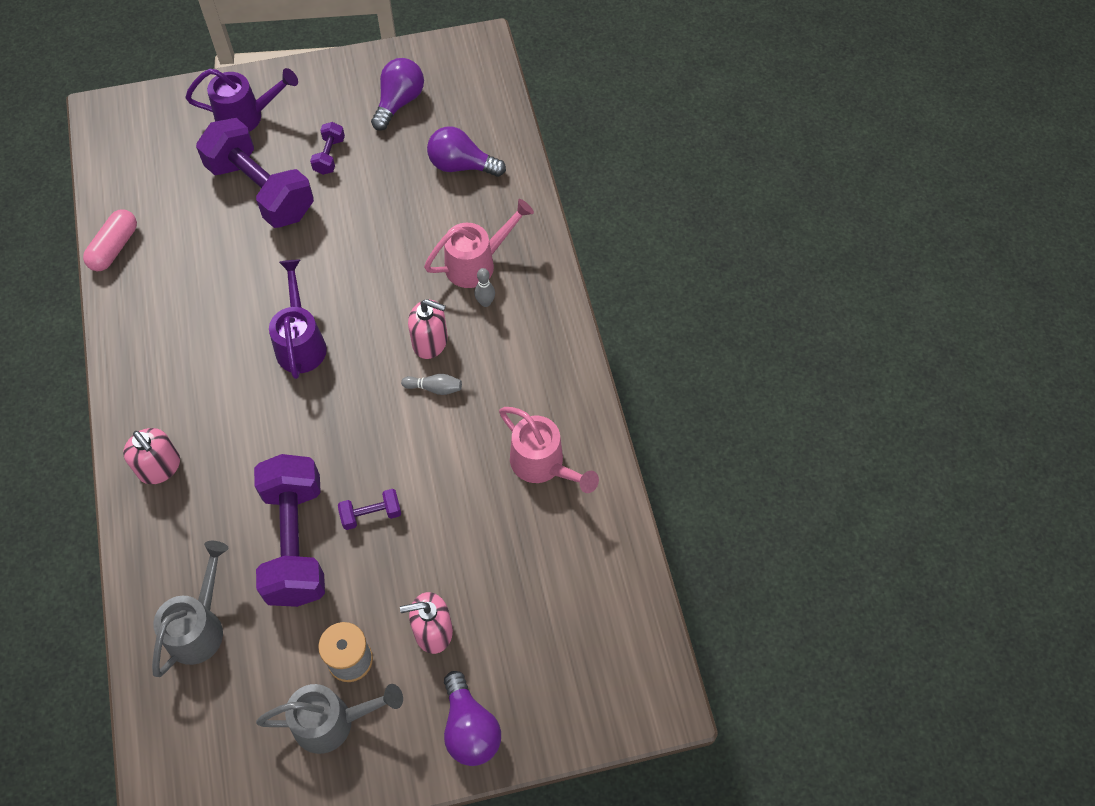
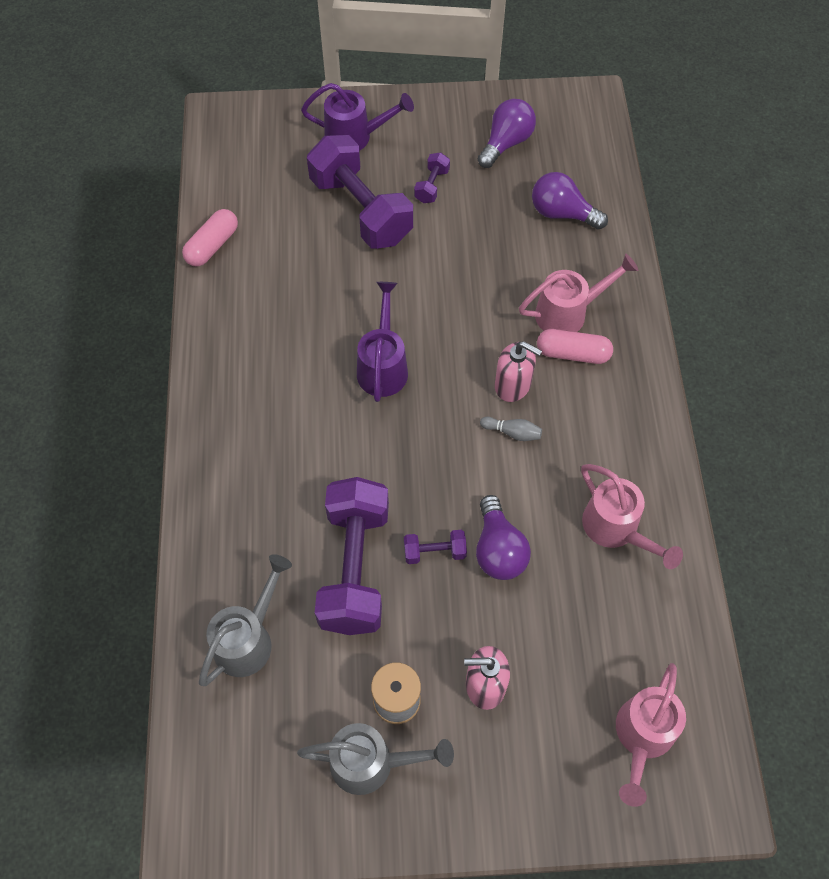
camera: 10 degrees right, 0 degrees up
pink soap dispenser [123,428,180,484] -> none
purple light bulb [444,671,501,766] -> purple light bulb moved to [476,495,531,580]
grey bowling pin [474,268,495,307] -> pink capsule [537,329,613,364]
none -> pink watering can [616,663,686,807]

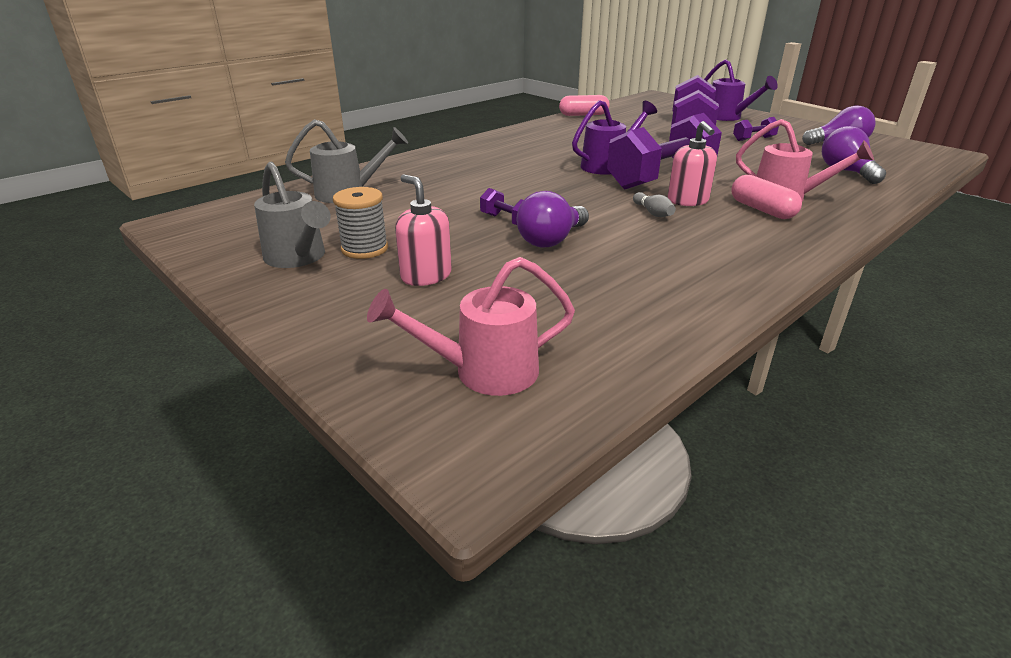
camera: 50 degrees right, 30 degrees down
purple dumbbell [315,477,389,635] -> purple dumbbell moved to [607,113,722,190]
pink watering can [581,464,683,569] -> none

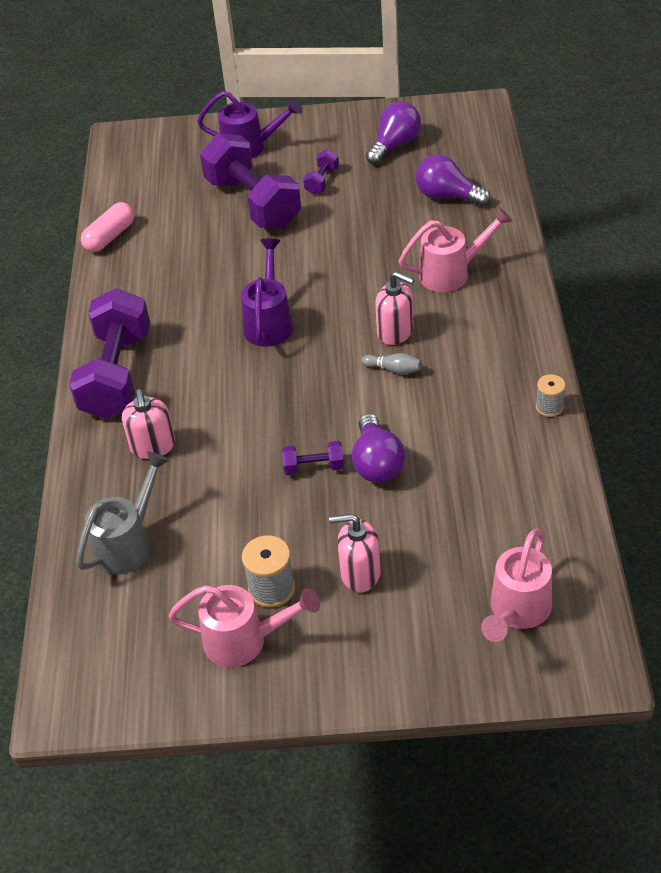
camera: 45 degrees left, 15 degrees up
grey watering can [254,162,331,268] -> pink watering can [168,585,320,667]
purple dumbbell [607,113,722,190] -> purple dumbbell moved to [69,288,150,419]
pink capsule [731,175,802,219] -> none
none -> pink soap dispenser [122,389,175,459]
none -> grey spool [536,374,566,417]

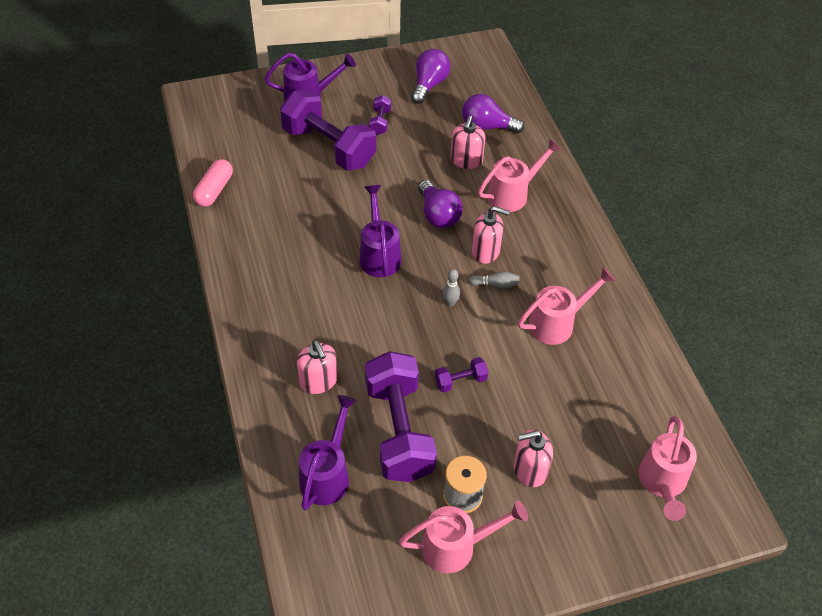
camera: 20 degrees left, 5 degrees up
purple dumbbell [69,288,150,419] -> purple dumbbell moved to [365,351,437,482]
grey watering can [76,452,169,575] -> purple watering can [299,395,357,511]
purple light bulb [352,414,405,483] -> purple light bulb moved to [418,180,463,228]
grey spool [536,374,566,417] -> none
none -> grey bowling pin [442,269,460,306]
none -> pink soap dispenser [450,116,486,169]
none -> pink watering can [518,267,616,345]

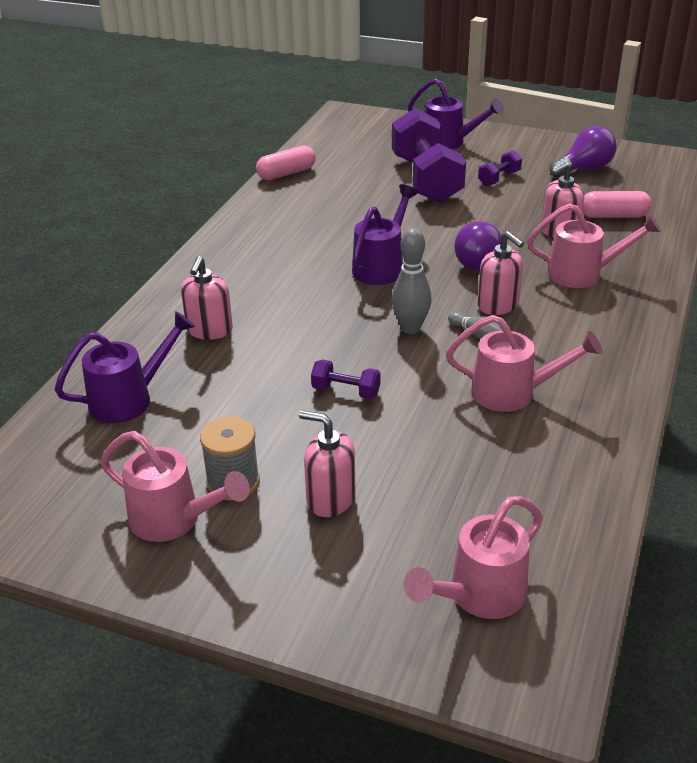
camera: 40 degrees right, 15 degrees down
purple dumbbell [365,351,437,482] -> none
grey bowling pin [442,269,460,306] -> grey bowling pin [392,228,432,334], size x1.71
purple light bulb [462,94,524,133] -> pink capsule [582,191,652,218]

